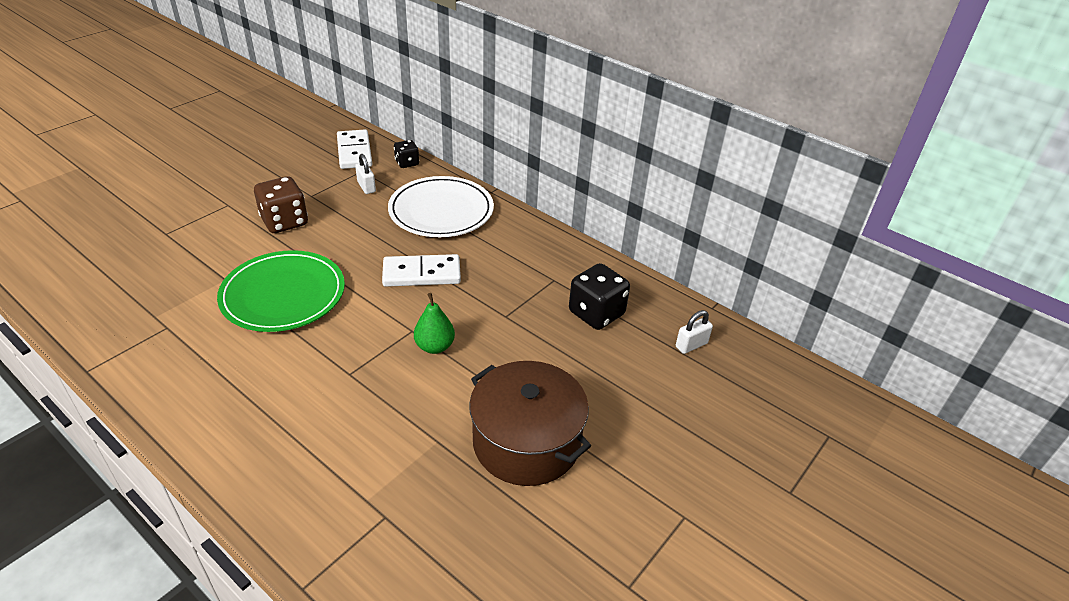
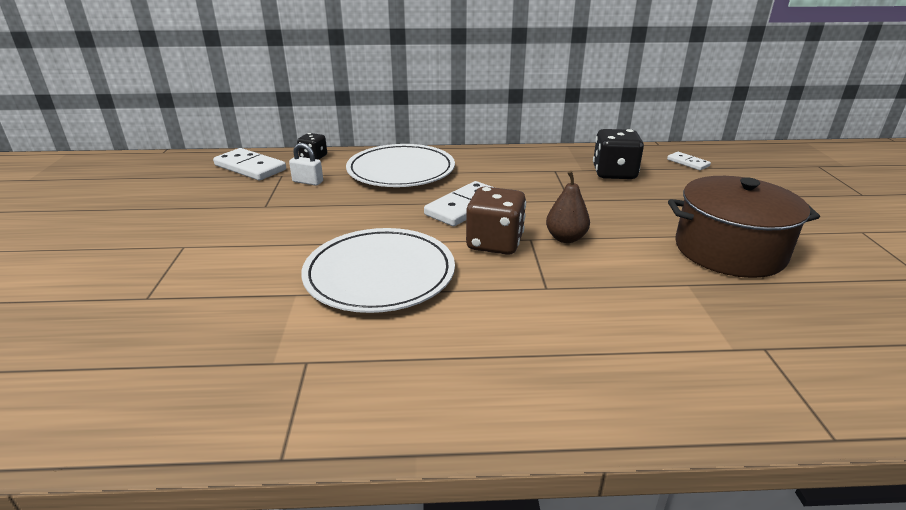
camera: 40 degrees left, 10 degrees down
green plate [217,250,345,332] -> white plate [301,228,455,313]
brown dice [254,176,308,233] -> brown dice moved to [466,187,526,255]
green pear [414,293,455,354] -> brown pear [546,171,590,243]
white padlock [676,310,713,354] -> white domino [667,152,711,170]

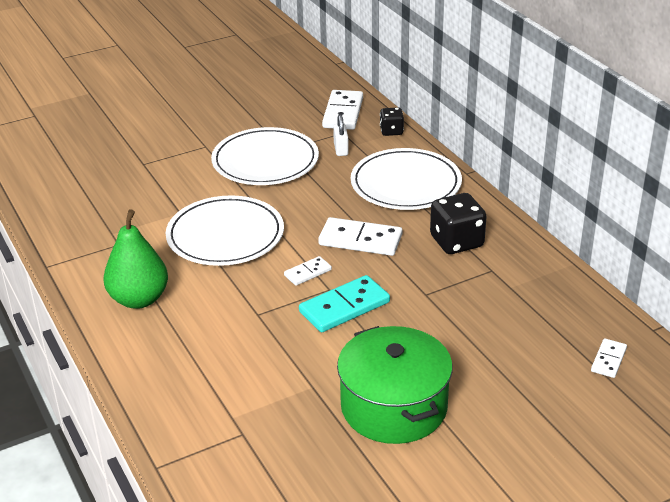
camera: 65 degrees right, 5 degrees up
brown dice [466,187,526,255] -> white domino [284,256,332,286]
brown pear [546,171,590,243] -> turquoise domino [299,275,390,332]
black dice [593,129,644,179] -> black dice moved to [430,193,487,254]
brown pot [668,176,820,278] -> green pot [337,326,453,444]
none -> green pear [103,209,168,309]
none -> white plate [211,127,319,185]

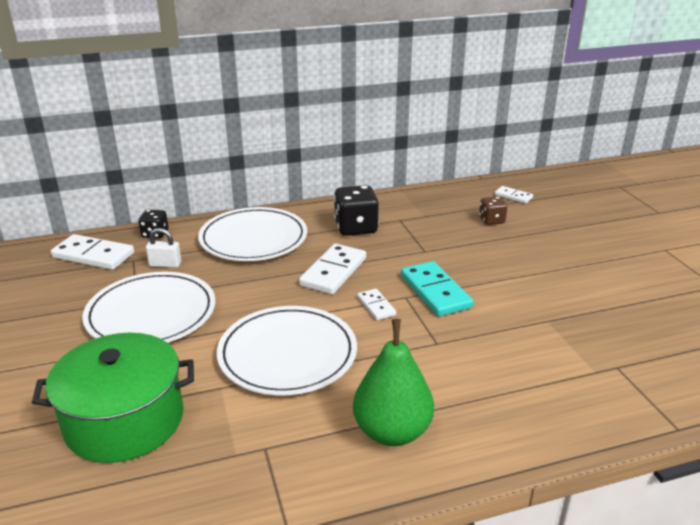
camera: 80 degrees left, 5 degrees down
green pot [337,326,453,444] -> green pot moved to [32,333,194,463]
none -> brown dice [479,197,507,225]

